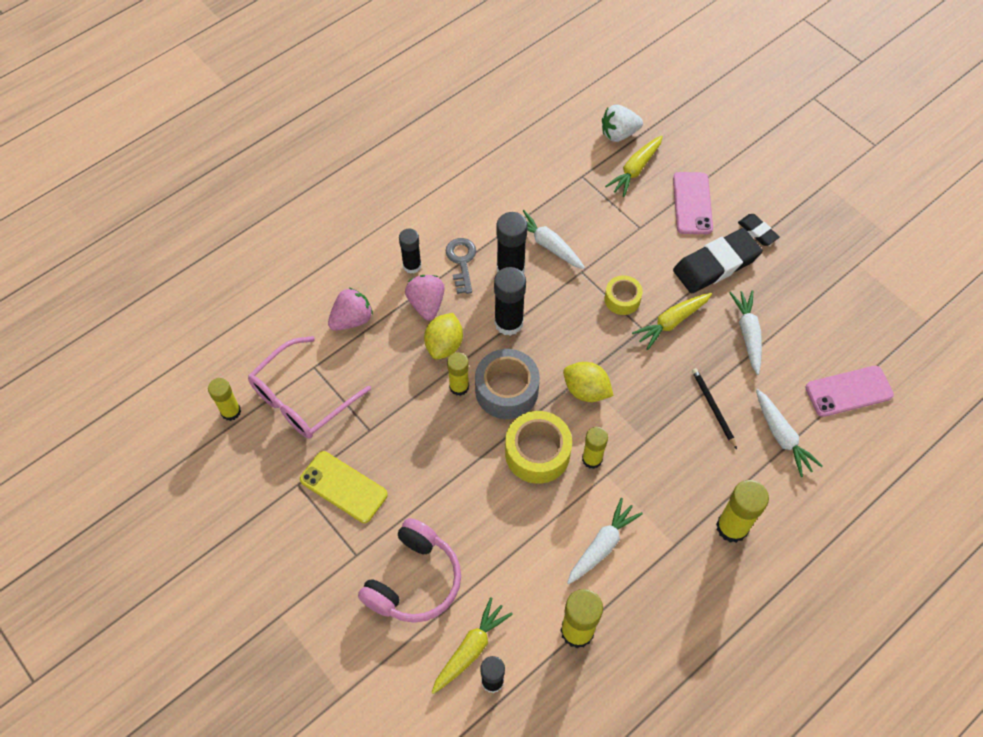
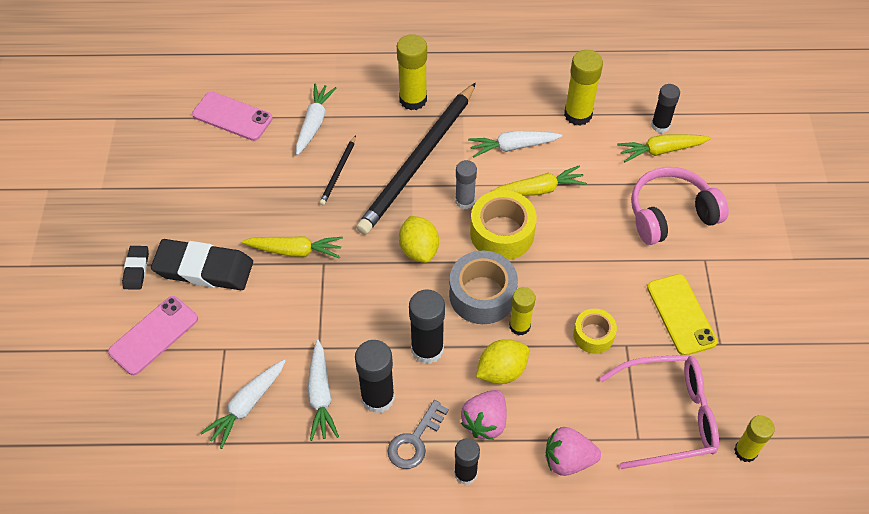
camera: 140 degrees left, 5 degrees down
yellow glue stick [582,427,608,469] -> grey glue stick [455,160,477,209]
white strawberry [602,105,643,142] -> none
yellow carrot [605,136,663,197] -> yellow carrot moved to [491,166,587,196]
yellow tape [605,275,643,315] -> yellow tape moved to [573,309,617,354]
white carrot [730,290,762,375] -> white carrot moved to [201,360,286,449]
none -> black pencil [356,82,476,235]

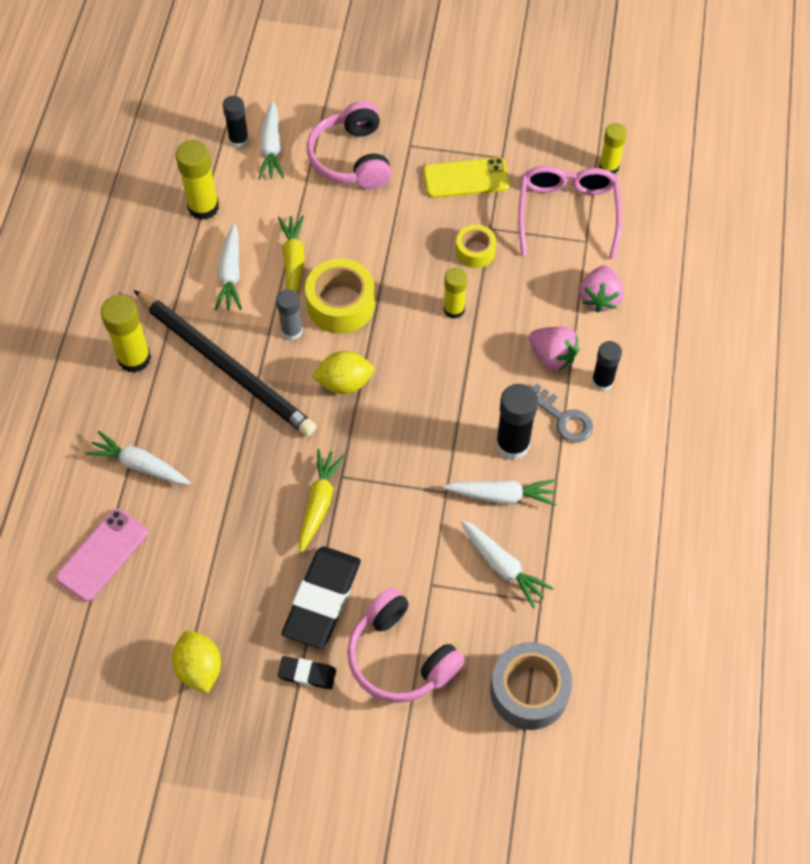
camera: 80 degrees left, 5 degrees up
pink phone [108,296,198,375] -> pink headphones [347,587,465,703]
black pencil [319,135,356,205] -> none
black glue stick [409,289,445,364] -> none
grey tape [449,251,518,324] -> grey tape moved to [490,642,572,730]
yellow lemon [476,339,529,384] -> yellow lemon moved to [172,631,221,694]
yellow carrot [617,134,711,162] -> white carrot [258,100,284,179]

